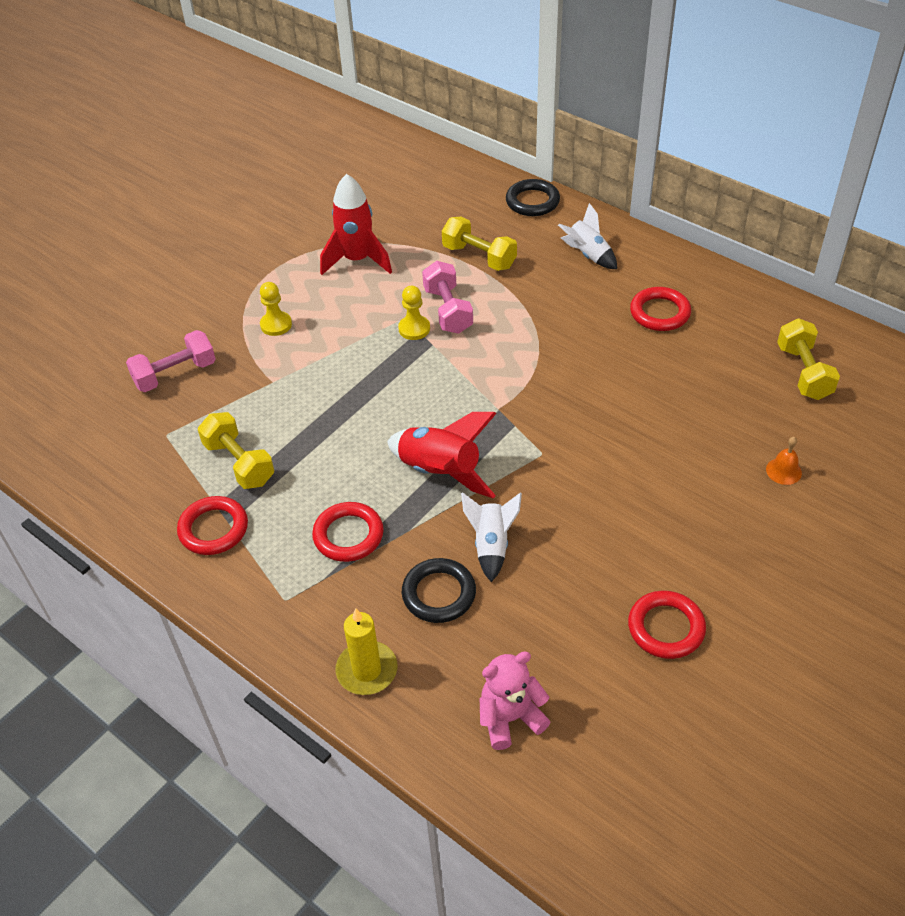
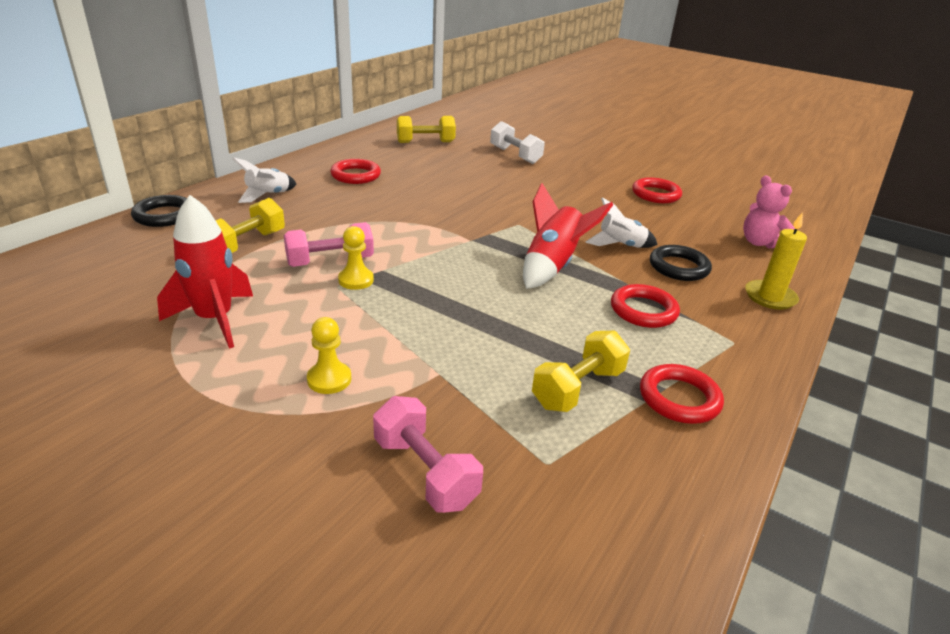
camera: 100 degrees left, 15 degrees down
orange bell [766,437,802,485] -> white dumbbell [490,121,545,164]

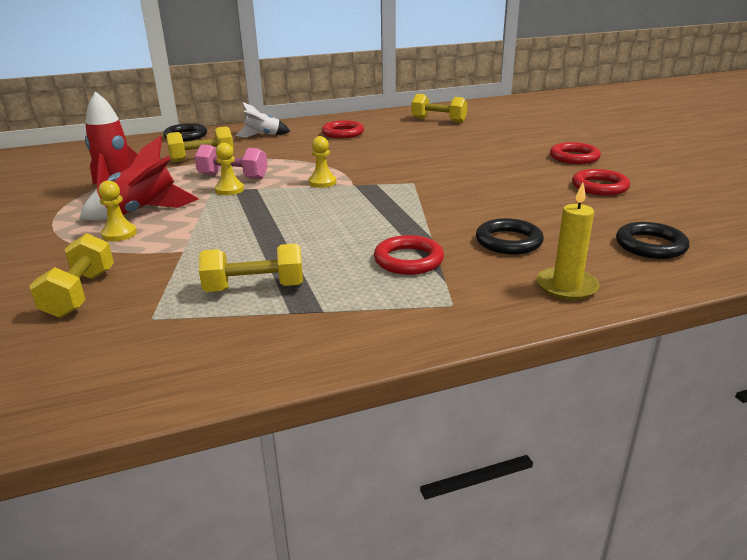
camera: 40 degrees right, 5 degrees down
pink dumbbell [373,396,483,513] -> yellow dumbbell [29,233,114,318]
white dumbbell [490,121,545,164] -> none
red rocket [523,183,613,289] -> red rocket moved to [79,136,199,221]
white rocket [586,197,658,248] -> none
red ring [640,364,724,424] -> red ring moved to [550,142,601,164]
pink teddy bear [743,176,795,249] -> black ring [616,222,690,259]
none -> yellow pawn [308,136,336,188]

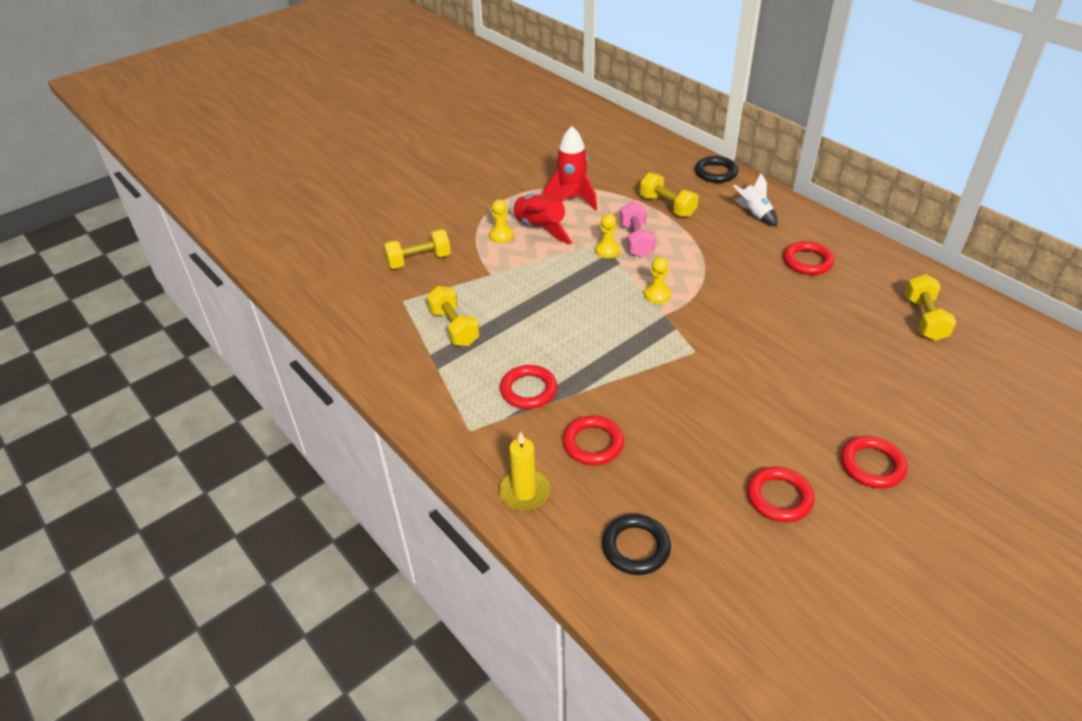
camera: 70 degrees right, 15 degrees up
black ring [476,218,544,255] -> red ring [563,416,624,465]

